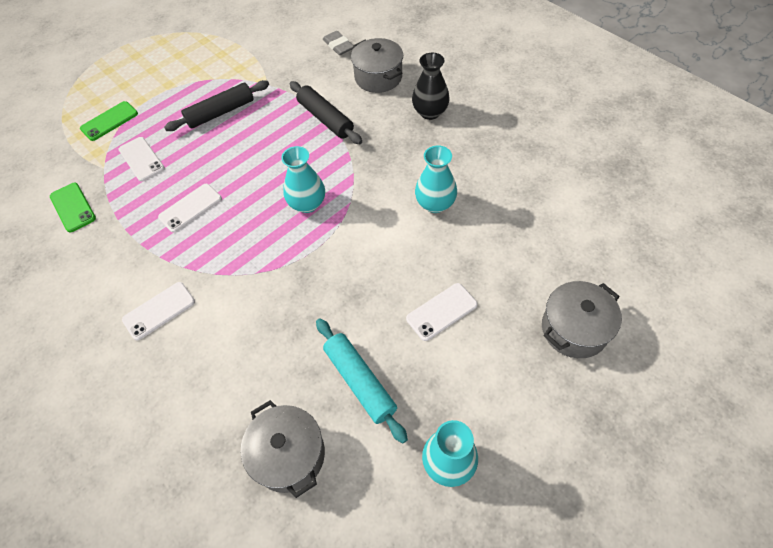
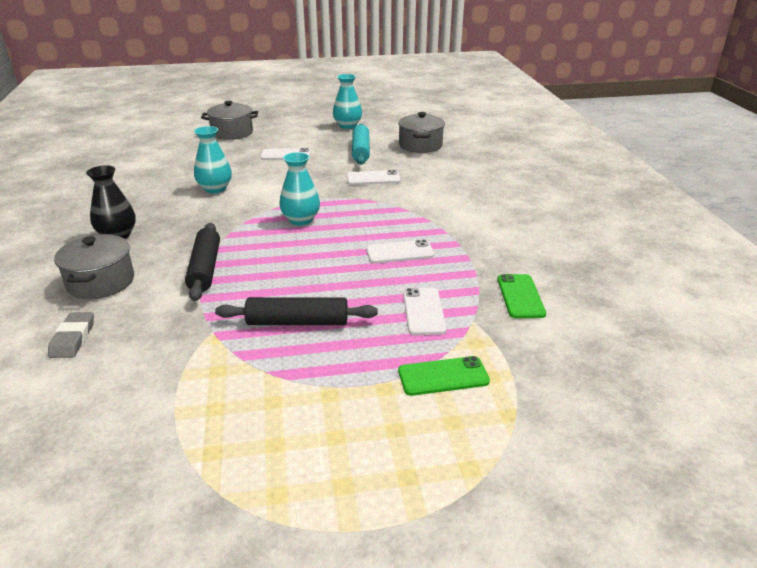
camera: 150 degrees left, 25 degrees down
white phone [122,282,195,340] -> white phone moved to [347,170,400,185]

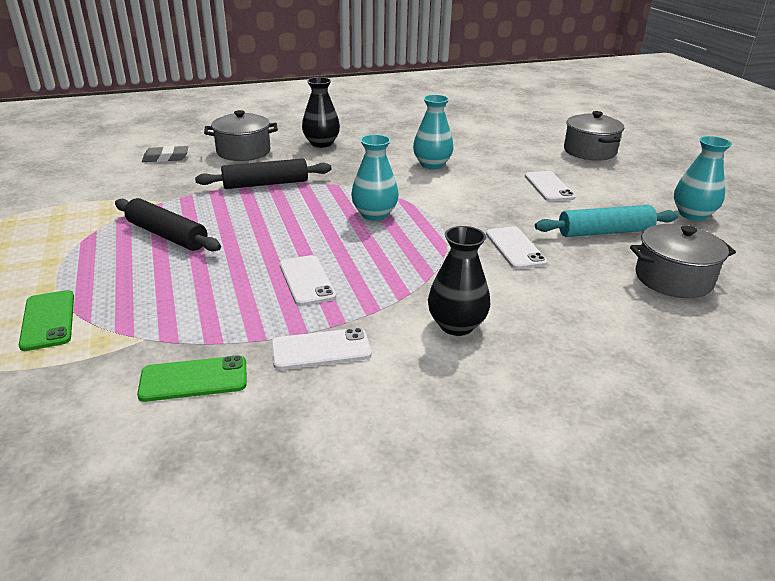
camera: 80 degrees right, 0 degrees up
black rolling pin [215,297,378,325] -> black rolling pin turned 45 degrees counterclockwise [115,198,221,252]
white phone [403,288,447,335] -> white phone moved to [271,328,372,370]
none -> black vase [428,226,490,336]

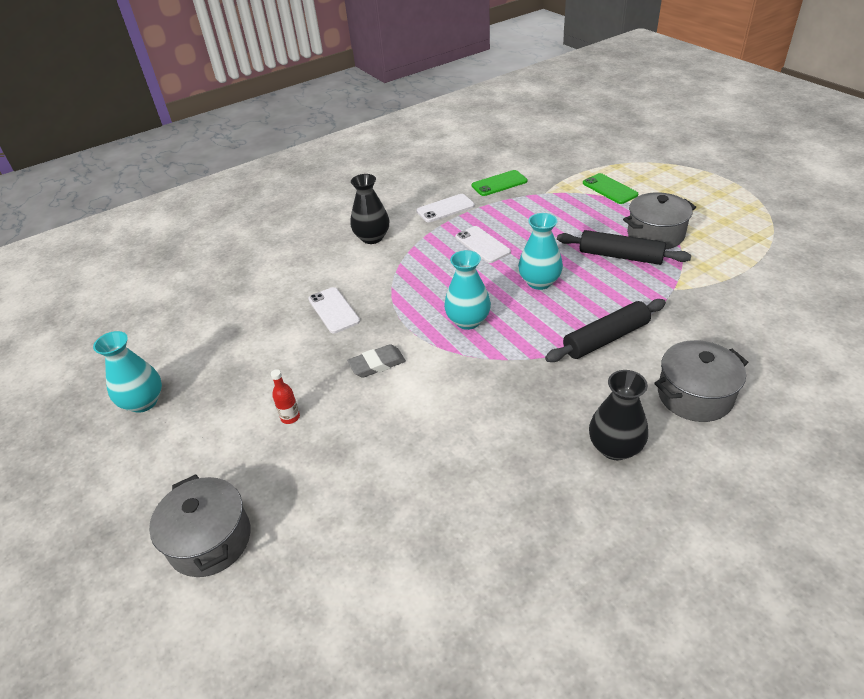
camera: 170 degrees right, 10 degrees up
grey eraser [142,146,188,162] -> grey eraser moved to [347,344,406,378]
turquoise vase [413,95,454,169] -> turquoise vase moved to [518,213,563,290]
white phone [525,171,576,201] -> red bottle [271,369,300,424]
turquoise rolling pin [535,205,678,237] -> none
grey pot [630,224,736,298] -> grey pot moved to [623,192,696,250]

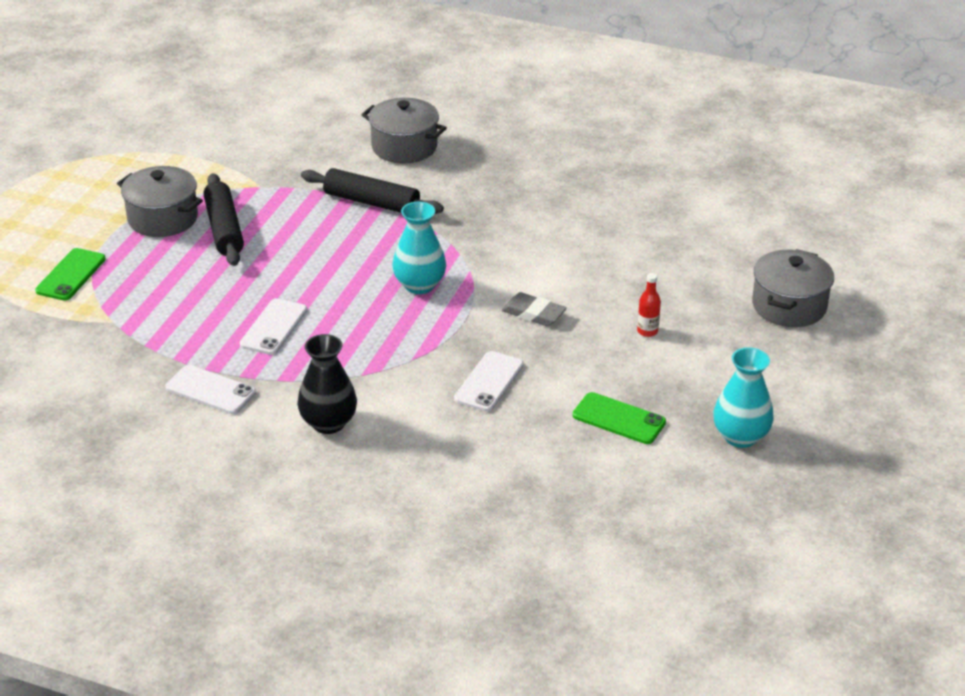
camera: 130 degrees left, 5 degrees down
green phone [472,170,527,196] -> green phone moved to [573,392,666,444]
turquoise vase [518,213,563,290] -> none
black vase [589,370,648,460] -> none

